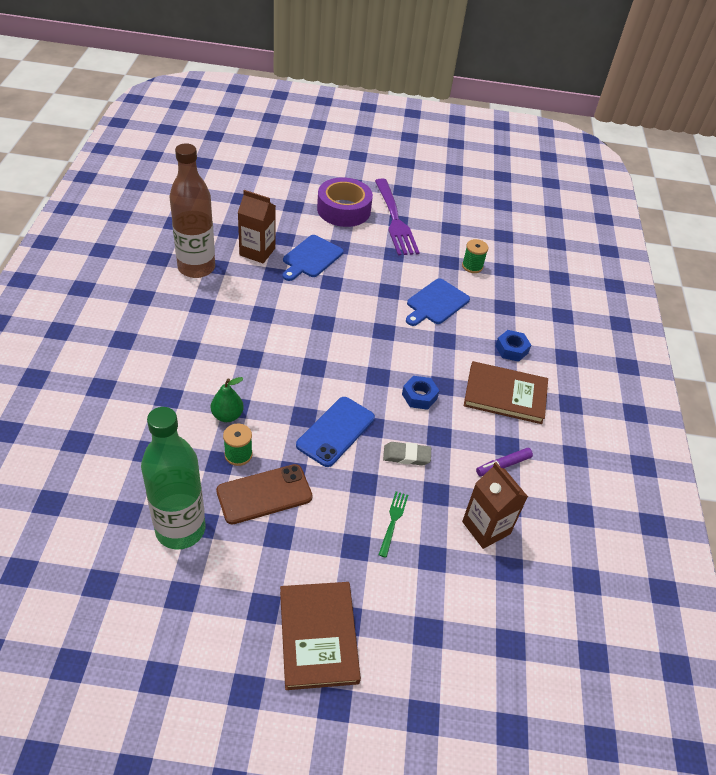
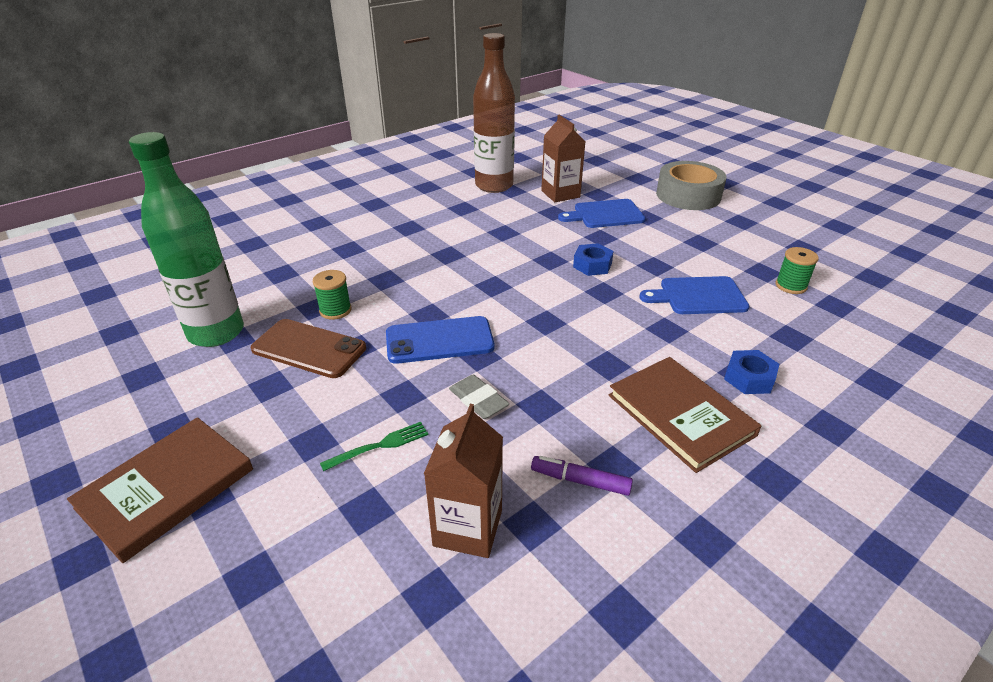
camera: 50 degrees right, 10 degrees down
green pear [211,377,244,422] -> none
purple tape [317,177,373,227] -> grey tape [656,161,727,210]
purple fork [375,179,420,256] -> none
blue nut [402,376,439,410] -> blue nut moved to [573,243,614,276]

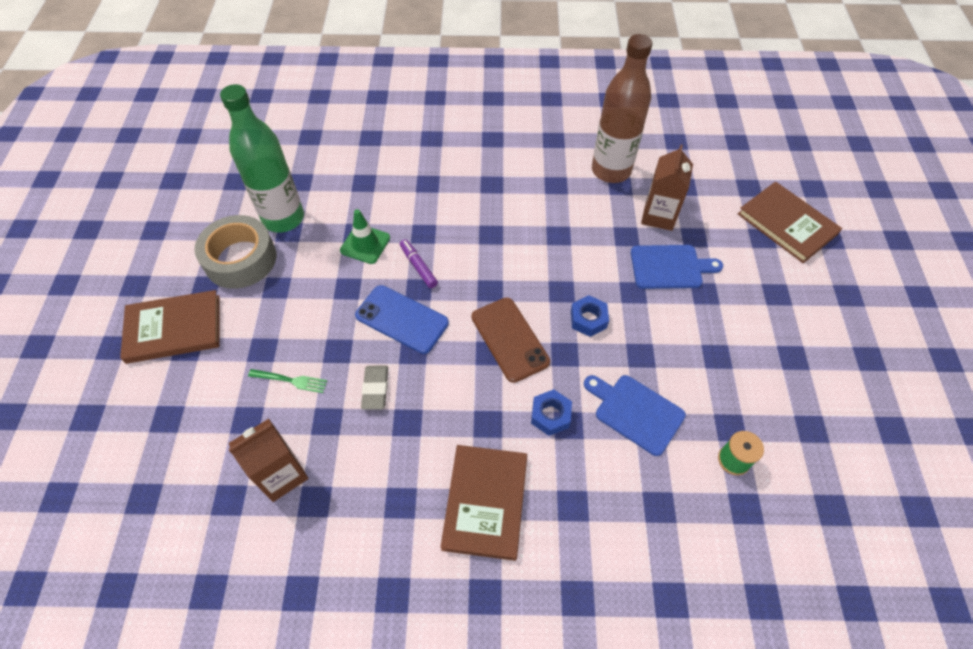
camera: 40 degrees right, 20 degrees up
brown phone [251,319,366,378] -> brown phone moved to [472,298,550,383]
green spool [313,270,351,320] -> green traffic cone [340,209,390,264]
purple marker [531,456,633,496] -> purple marker moved to [400,239,438,288]
blue cutting board [558,199,646,228] -> blue cutting board turned 150 degrees clockwise [631,245,723,289]
grey tape [656,161,727,210] -> grey tape moved to [194,215,276,289]
blue nut [724,350,779,394] -> blue nut moved to [531,389,572,436]
none -> brown book [738,182,842,263]

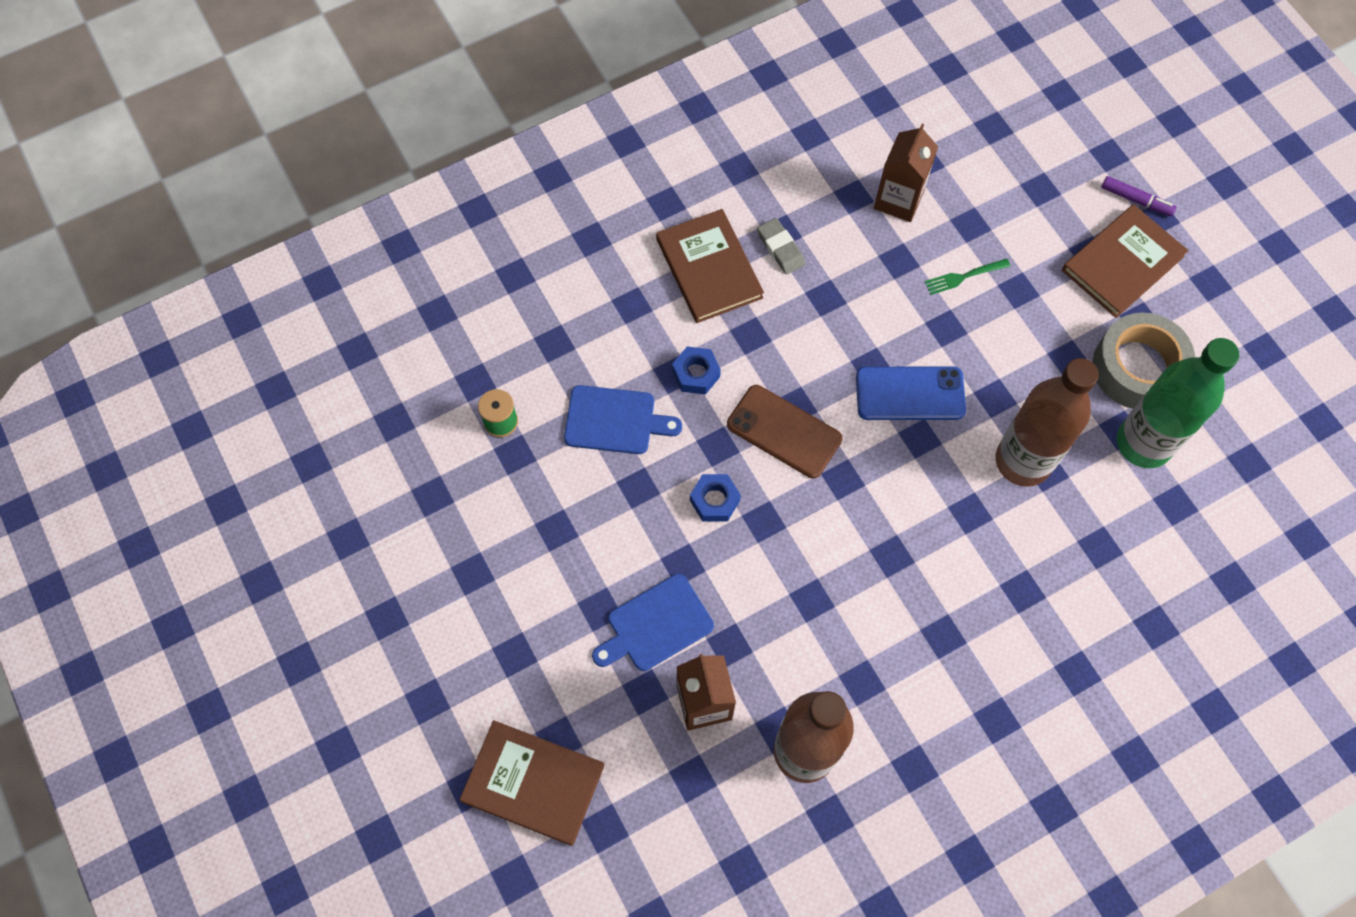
camera: 150 degrees right, 10 degrees up
green traffic cone [340,209,390,264] -> brown bottle [996,358,1099,487]
grey eraser [361,366,388,410] -> grey eraser moved to [757,218,805,275]
purple marker [400,239,438,288] -> purple marker moved to [1101,176,1177,216]

